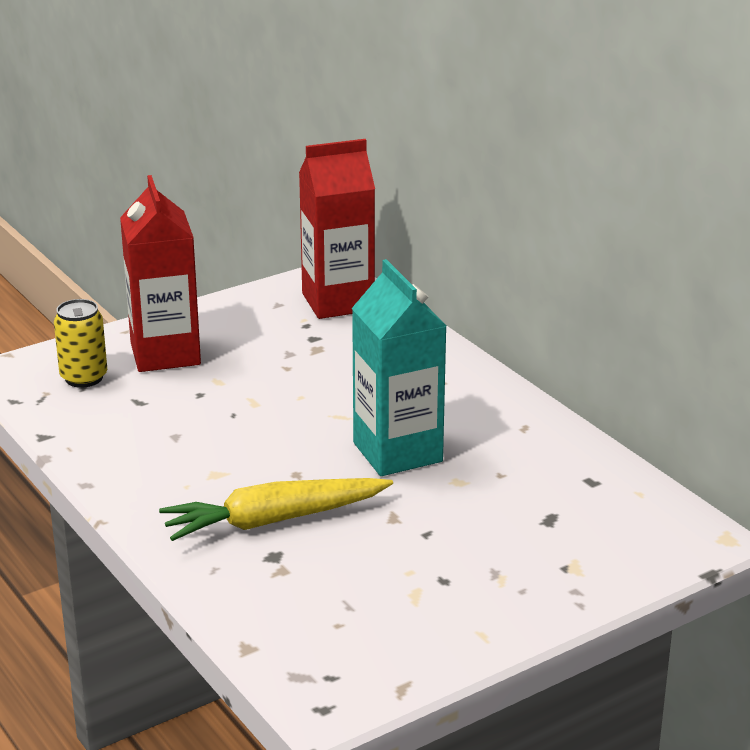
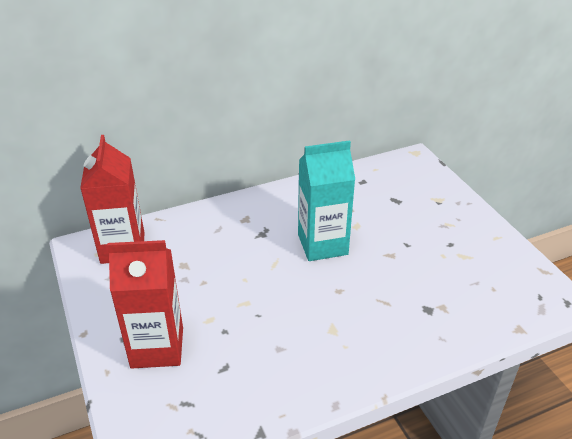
camera: 80 degrees left, 10 degrees up
yellow can [54,299,107,388] -> none
yellow carrot [159,478,393,541] -> none

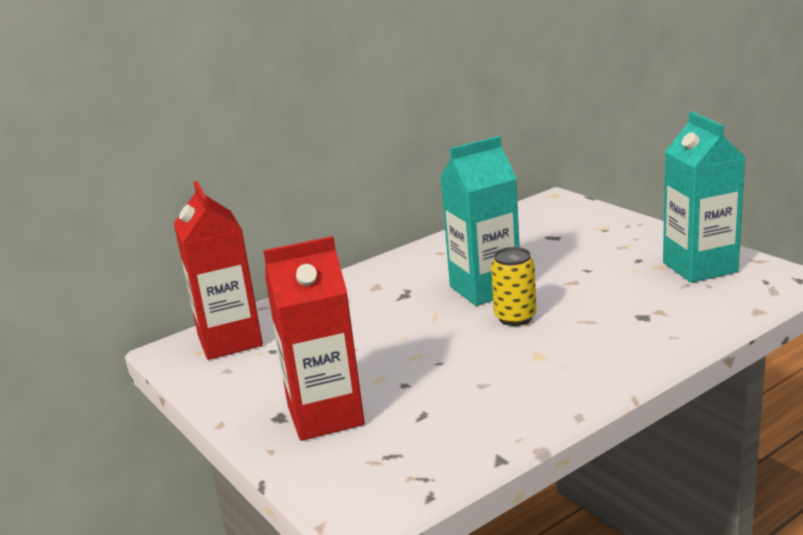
camera: 10 degrees left, 15 degrees down
none -> yellow can [491,247,536,326]
none -> turquoise carton [663,112,746,283]

